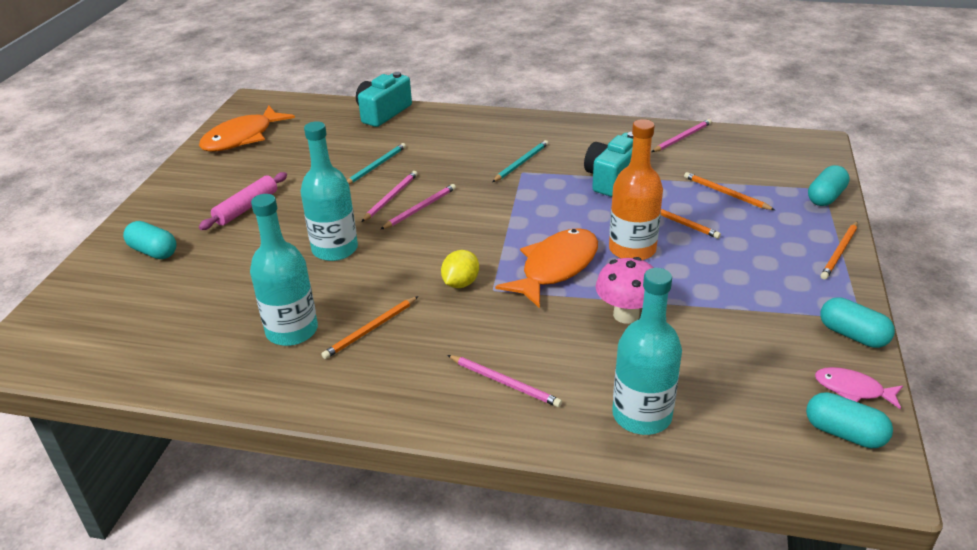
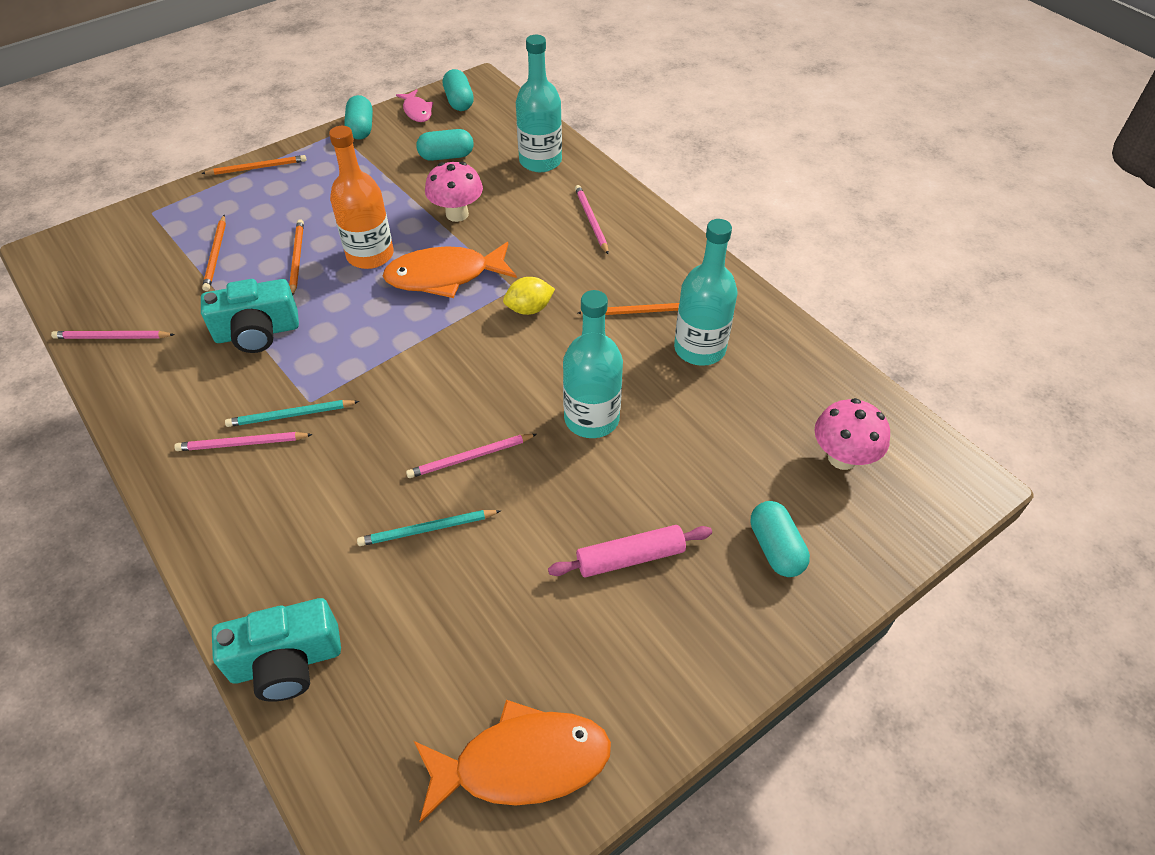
camera: 140 degrees left, 15 degrees up
pink pencil [380,184,456,230] -> pink pencil moved to [174,432,313,451]
turquoise capsule [808,165,850,206] -> turquoise capsule moved to [416,129,473,161]
none -> pink mushroom [814,398,890,470]

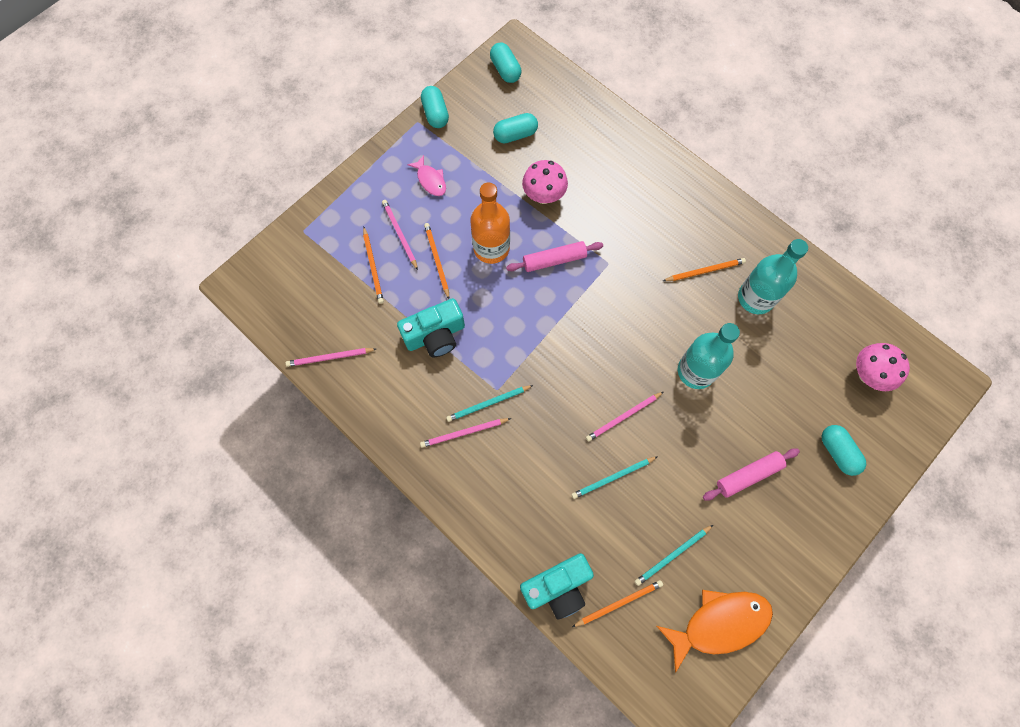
camera: 10 degrees left, 20 degrees up
orange pencil [201,155,307,175] -> orange pencil moved to [572,580,663,627]
orange fish [383,242,517,298] -> pink rolling pin [506,241,603,272]
pink fish [396,89,433,122] -> pink fish moved to [407,155,446,196]
yellow lemon [503,277,555,315] -> none
turquoise bottle [516,35,562,172] -> none
pink pencil [575,185,609,254] -> pink pencil moved to [382,200,418,270]
none -> turquoise pencil [635,525,713,586]

